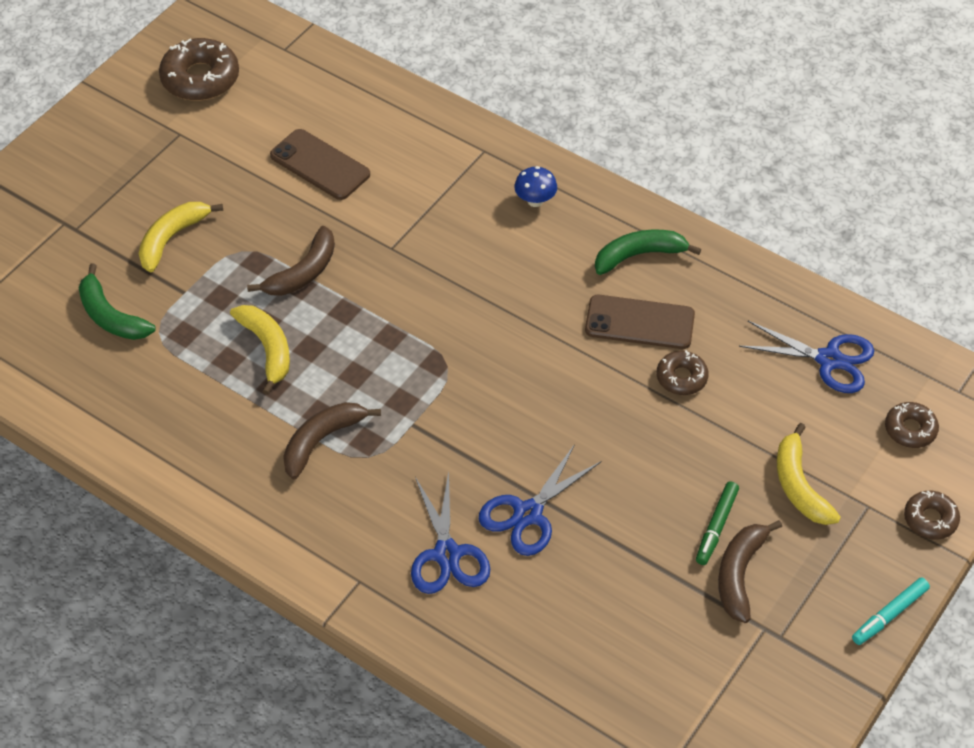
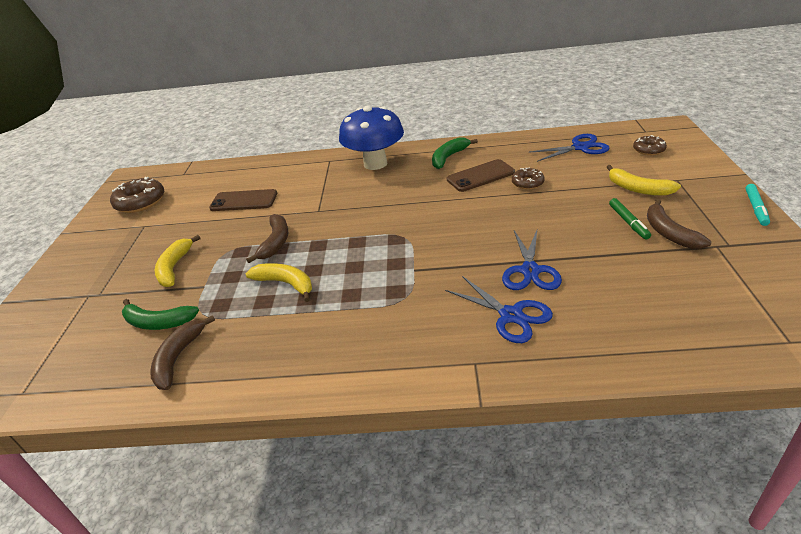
camera: 30 degrees left, 15 degrees down
brown banana [283,402,381,479] -> brown banana moved to [150,315,215,390]
blue mushroom [514,166,557,207] -> blue mushroom [339,106,404,170], size x2.49
brown donut [904,491,960,540] -> none

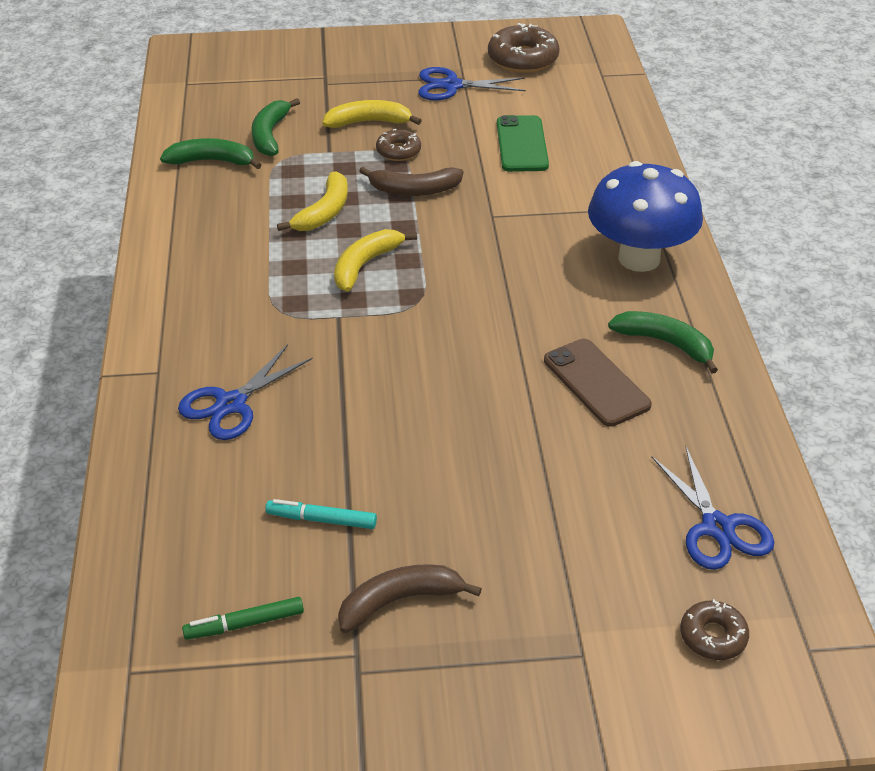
camera: 80 degrees right, 5 degrees up
brown banana [150,315,215,390] -> green banana [160,138,261,169]
brown phone [209,189,277,211] -> green phone [497,115,549,172]
blue scissors [502,230,562,290] -> blue scissors moved to [418,67,526,100]
brown donut [512,167,545,189] -> brown donut moved to [376,128,421,161]
yellow banana [607,165,681,196] -> yellow banana moved to [334,229,417,292]
green marker [609,198,651,239] -> green marker moved to [182,597,304,640]
turquoise marker [746,184,770,226] -> turquoise marker moved to [265,499,377,529]

